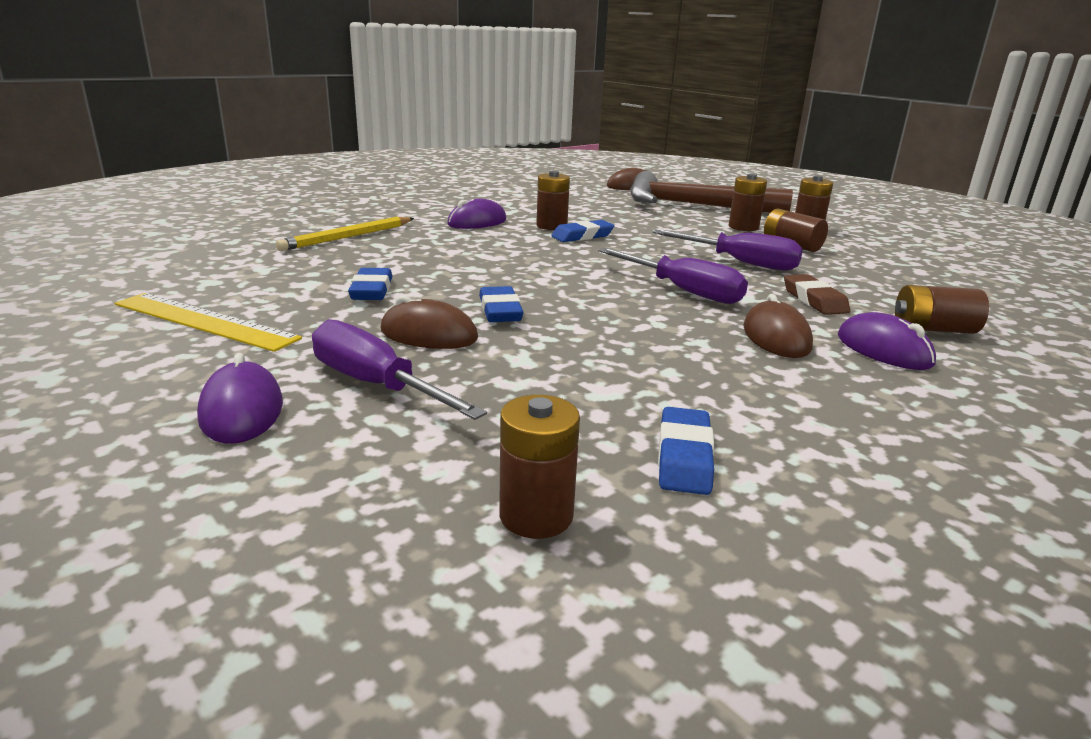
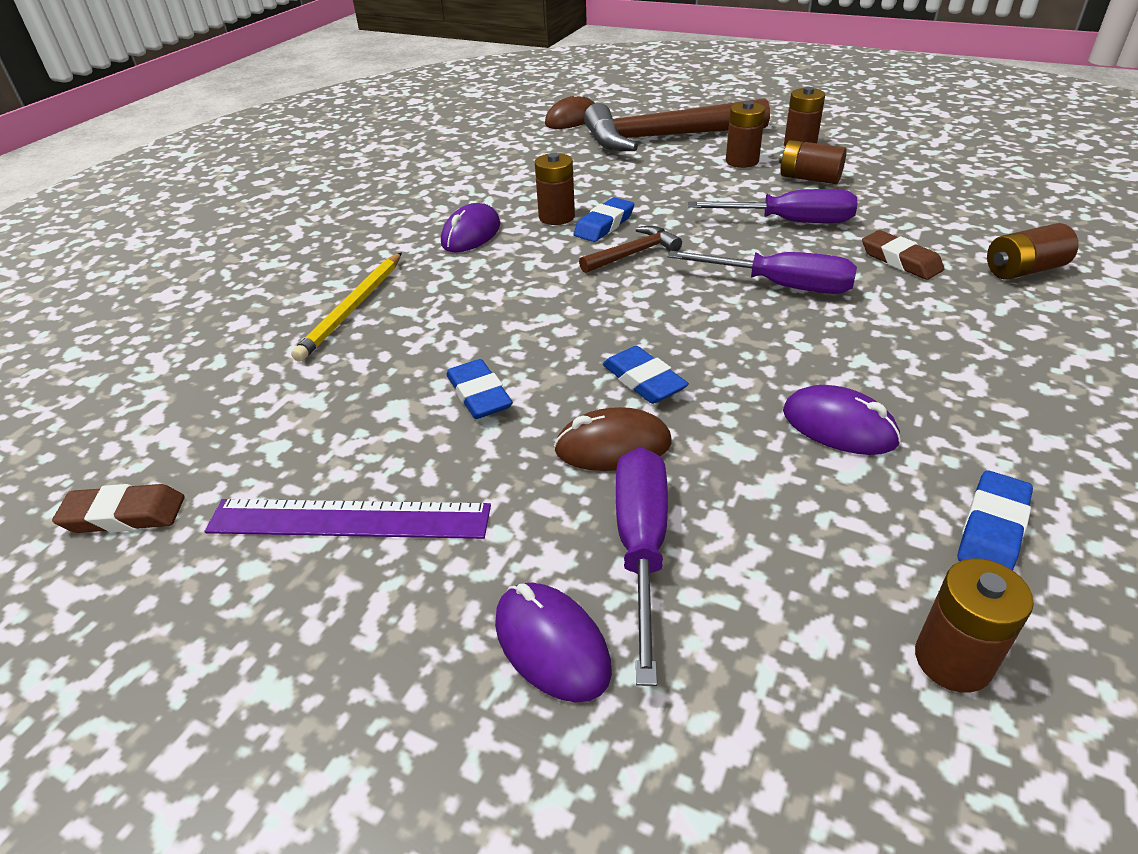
camera: 20 degrees left, 15 degrees up
yellow ruler [114,293,302,352] -> purple ruler [204,499,491,539]
purple screwdriver [312,319,487,420] -> purple screwdriver turned 75 degrees clockwise [616,447,668,686]
blue eraser [658,407,714,495] -> blue eraser turned 45 degrees clockwise [957,470,1033,570]
brown mouse [743,294,813,358] -> none
purple mouse [838,312,936,370] -> purple mouse moved to [783,385,901,455]
none -> brown eraser [52,484,184,533]
none -> brown hammer [579,226,682,273]

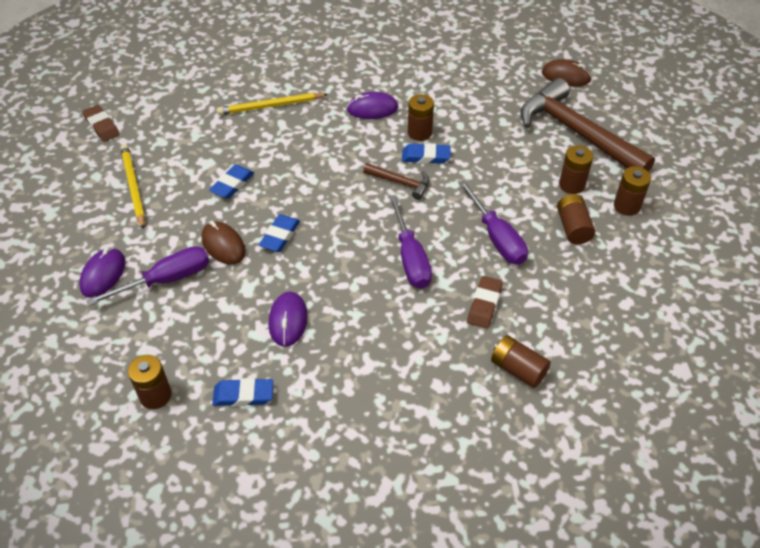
camera: 55 degrees right, 10 degrees up
purple ruler [204,499,491,539] -> yellow pencil [121,144,145,229]

